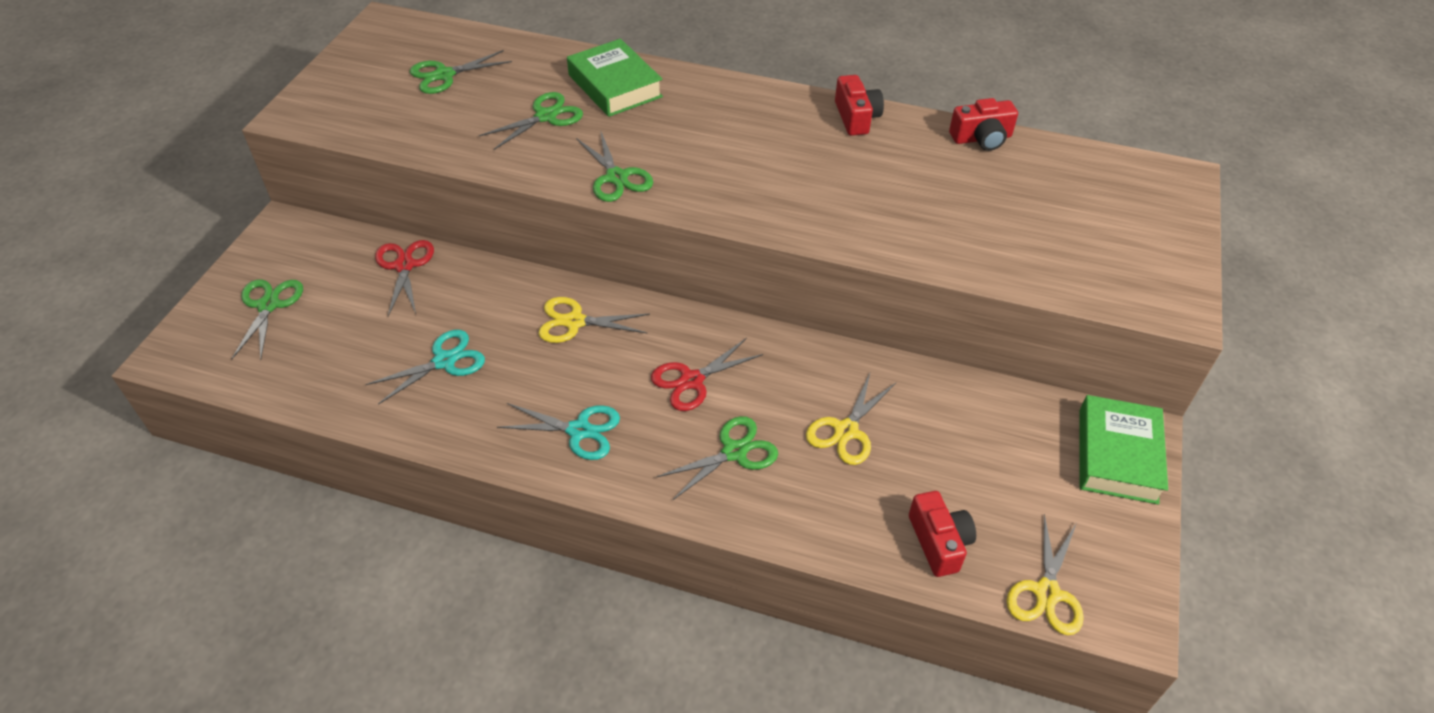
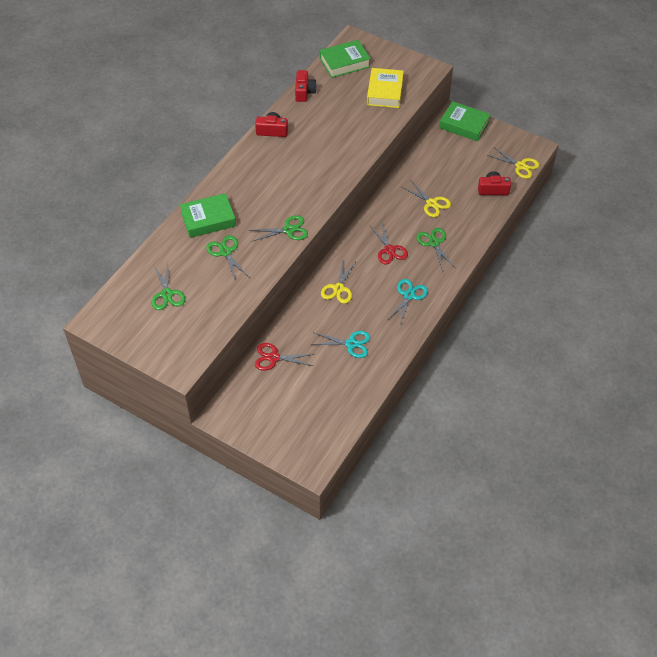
camera: 75 degrees left, 5 degrees up
green scissors [232,279,303,360] -> none
turquoise scissors [366,330,485,405] -> turquoise scissors turned 120 degrees clockwise [311,331,370,358]
none -> green book [320,40,371,78]
none -> yellow book [367,68,404,108]

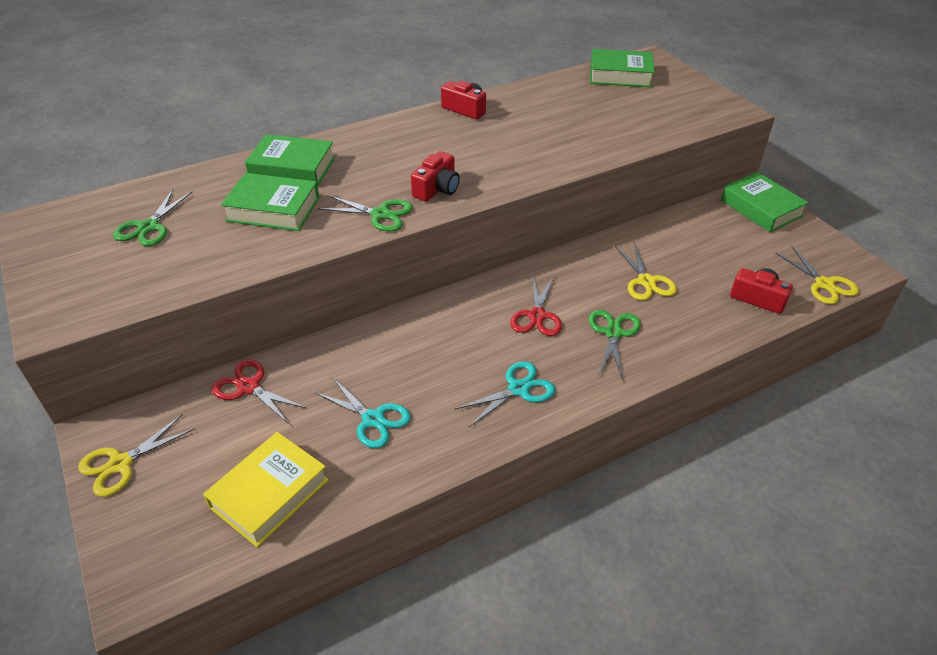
camera: 30 degrees right, 10 degrees down
green scissors [206,235,249,280] -> green book [221,173,319,231]
red camera [295,70,317,102] -> red camera moved to [411,151,460,202]
yellow scissors [321,260,356,304] -> yellow scissors moved to [78,415,195,497]
yellow book [367,68,404,108] -> yellow book moved to [203,432,329,547]

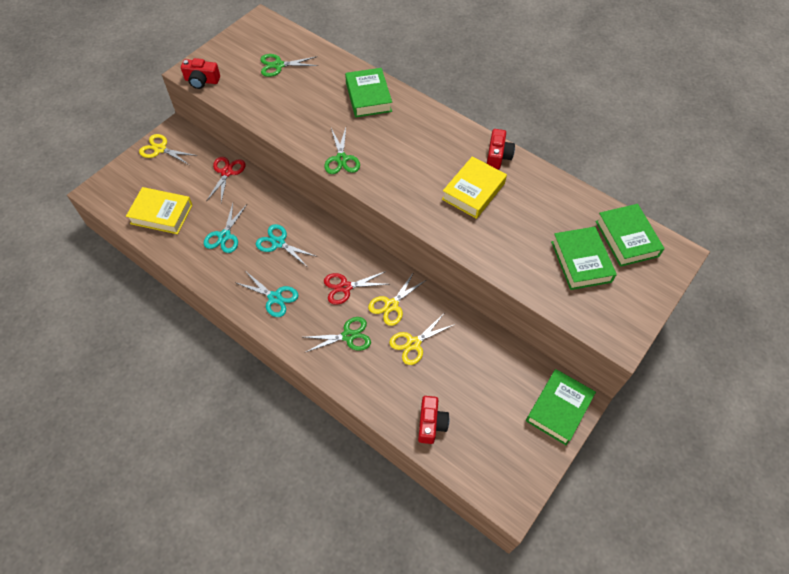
camera: 65 degrees right, 15 degrees up
green book [221,173,319,231] -> green book moved to [551,227,617,290]
red camera [411,151,460,202] -> red camera moved to [181,58,220,89]
yellow scissors [775,246,859,304] -> yellow scissors moved to [368,272,426,326]
none -> turquoise scissors [256,224,317,266]
none -> yellow book [442,156,507,219]

